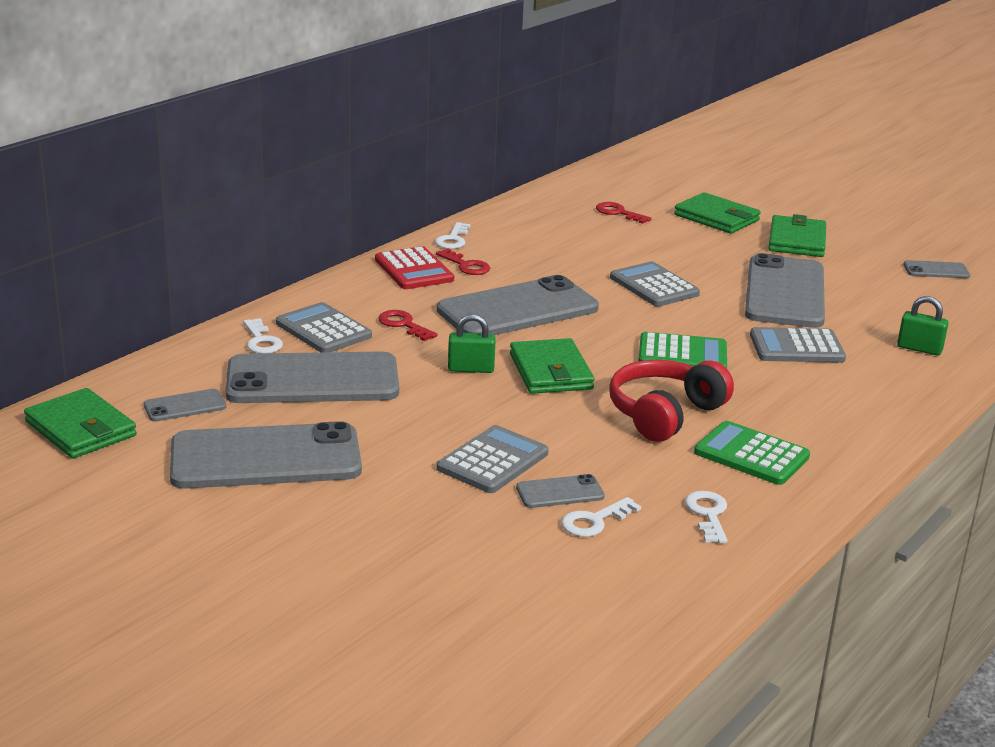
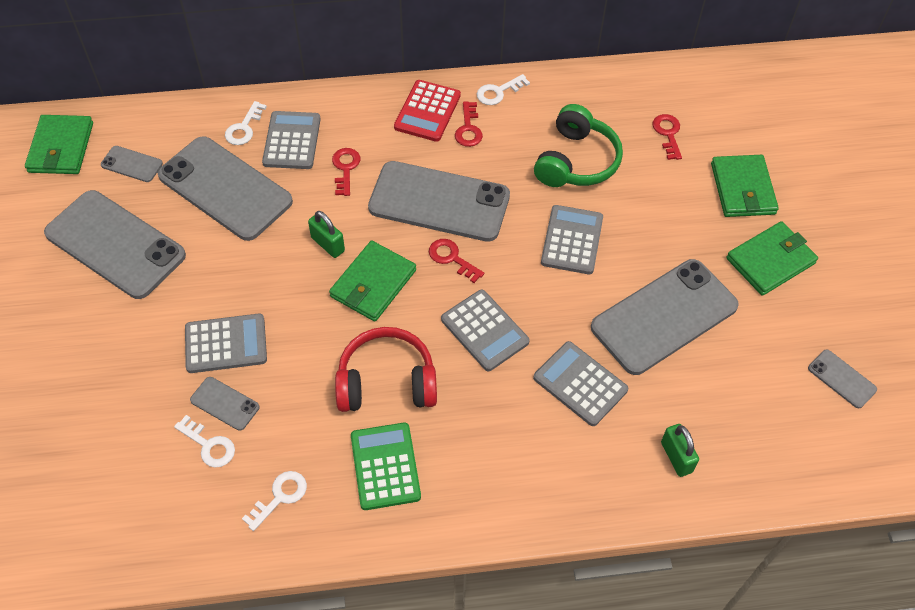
camera: 45 degrees right, 30 degrees up
white key [561,497,641,537] -> white key turned 150 degrees counterclockwise [174,415,235,467]
green calculator [638,332,727,368] -> grey calculator [441,290,530,371]
none -> red key [429,239,484,283]
none -> green headphones [534,104,623,187]

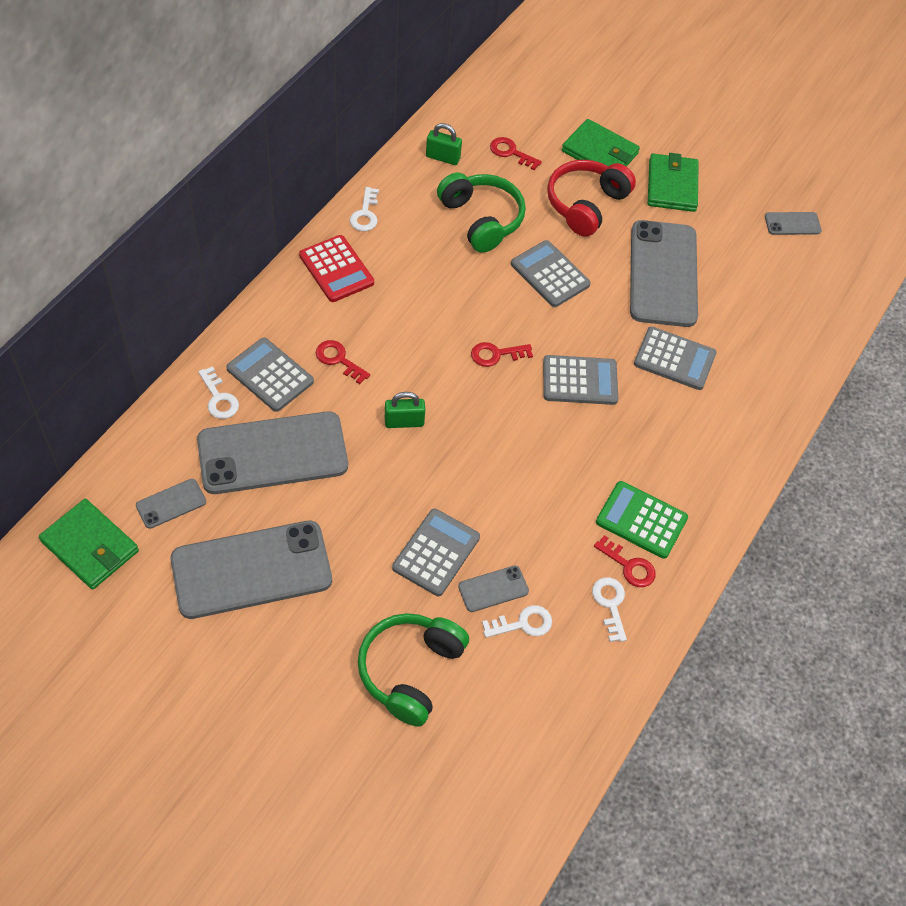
camera: 55 degrees left, 0 degrees up
green wallet [329,241,416,322] -> none
red headphones [335,327,437,412] -> red headphones moved to [547,160,636,237]
grey phone [368,161,510,242] -> none
red key [455,101,483,147] -> red key moved to [594,535,656,587]
grey calculator [533,341,628,426] -> grey calculator turned 150 degrees counterclockwise [634,326,717,390]
green padlock [661,424,699,477] -> green padlock moved to [426,123,462,165]
none -> green headphones [358,613,469,727]

